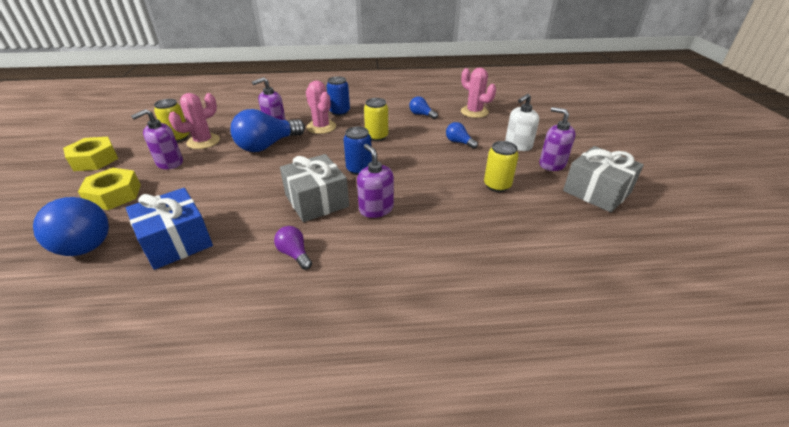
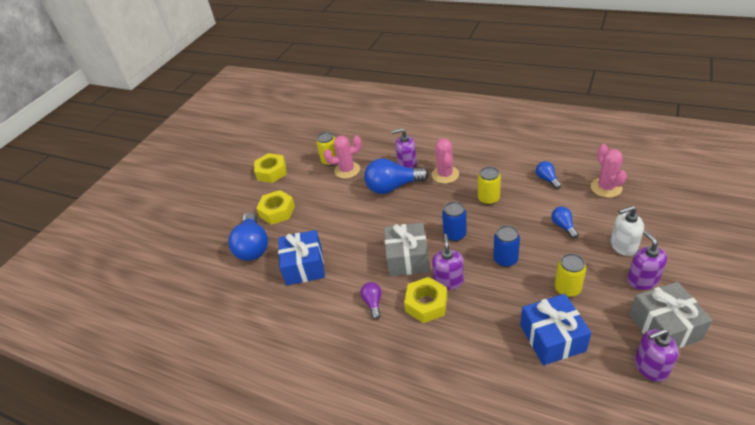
camera: 35 degrees right, 5 degrees up
purple soap dispenser [131,109,183,169] -> purple soap dispenser moved to [635,329,679,382]
blue can [327,76,350,116] -> blue can moved to [493,225,520,267]
none -> yellow nut [404,277,447,323]
none -> blue gift [520,294,591,365]

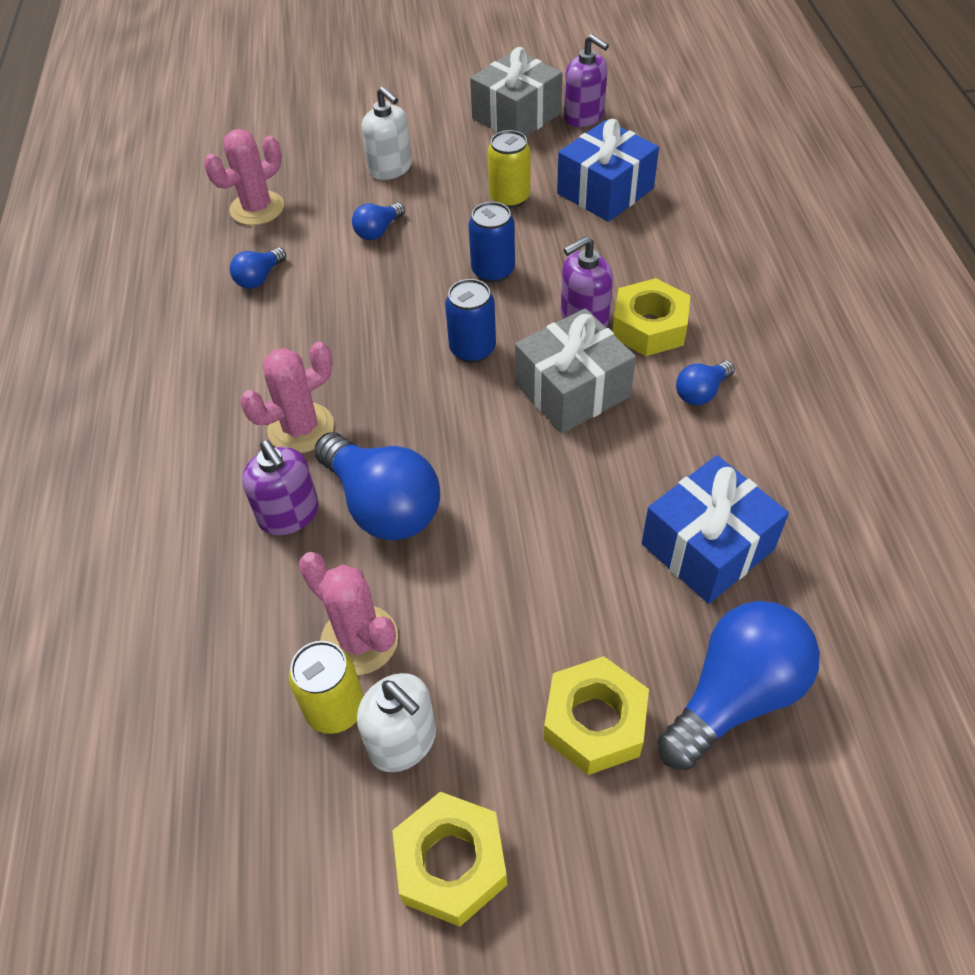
camera: 125 degrees left, 10 degrees up
purple light bulb [361,282,381,320] -> blue light bulb [676,361,735,405]
yellow can [478,167,501,205] -> none
purple soap dispenser [627,231,667,290] -> none
none -> white soap dispenser [357,673,436,772]

